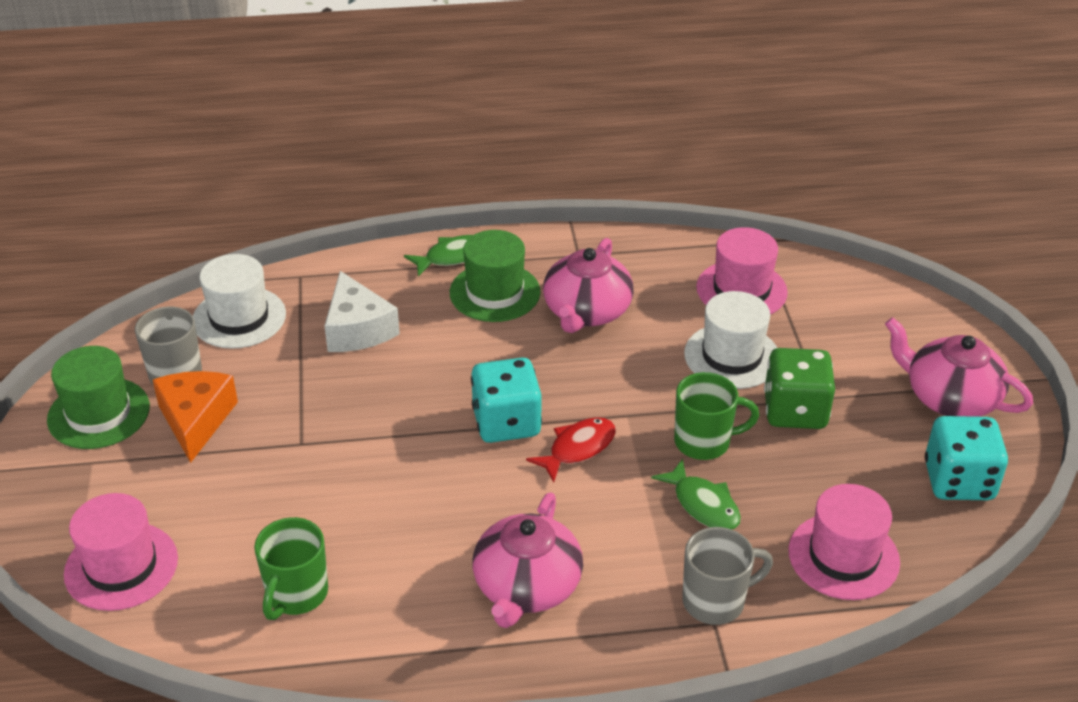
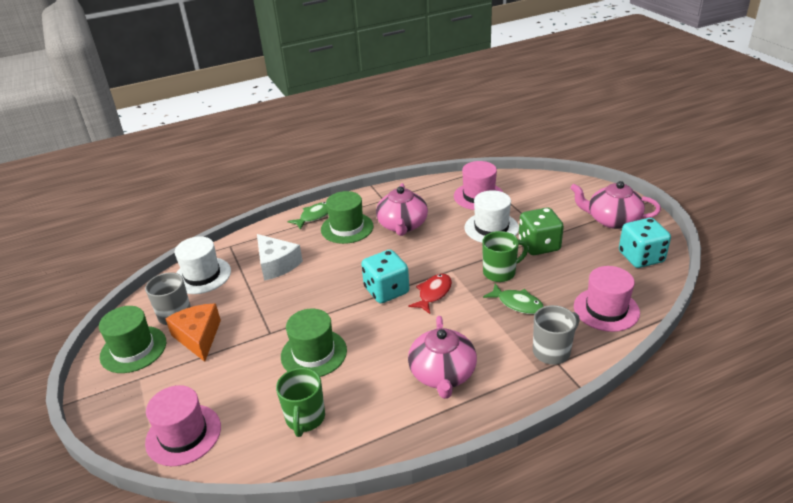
camera: 15 degrees left, 5 degrees down
none -> green hat [281,309,347,377]

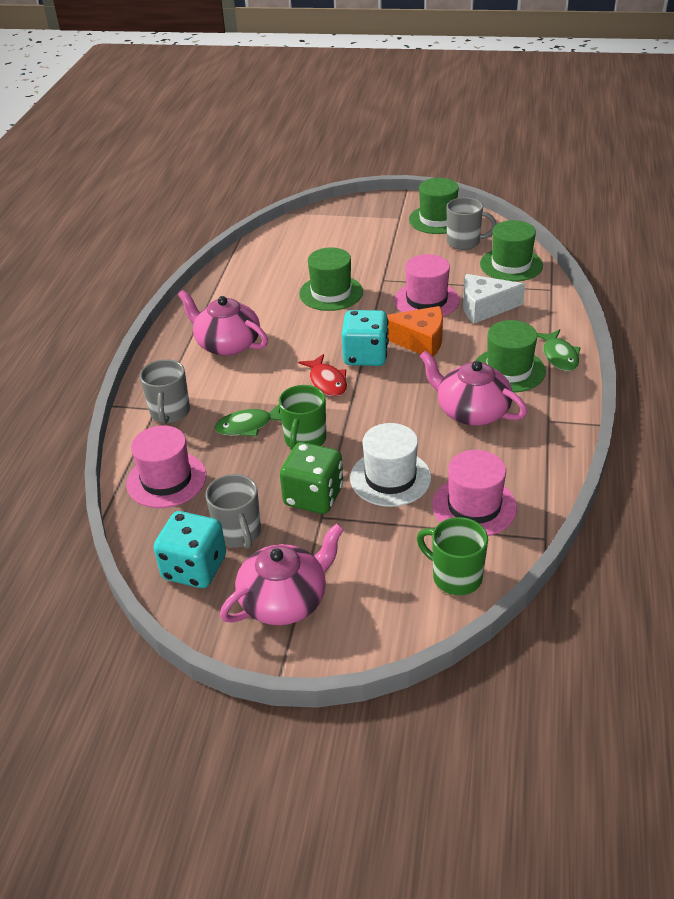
camera: 125 degrees right, 5 degrees up
pink hat [145,385,221,466] -> pink hat moved to [394,254,460,316]
orange cheese [165,304,221,362] -> orange cheese moved to [387,306,443,357]
white hat [174,236,231,294] -> green hat [480,220,543,282]
green mug [276,368,325,437] -> green mug moved to [417,517,488,595]
none -> grey mug [205,474,261,549]

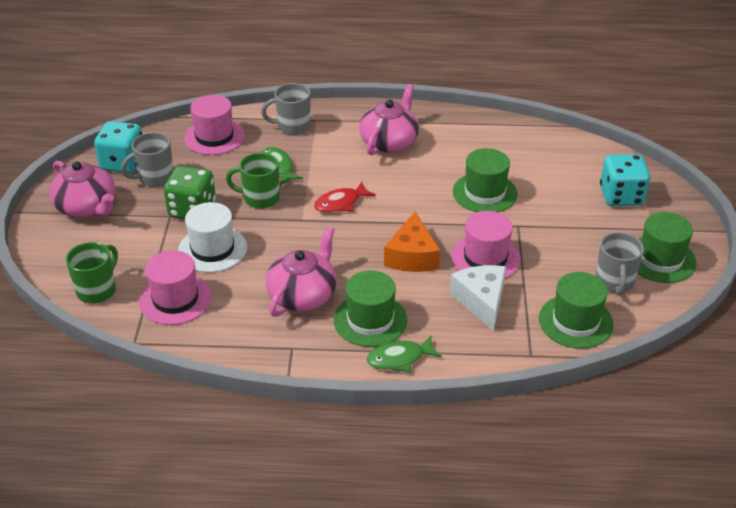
camera: 80 degrees right, 0 degrees up
turquoise dice [342,310,389,366] -> turquoise dice moved to [600,154,650,206]

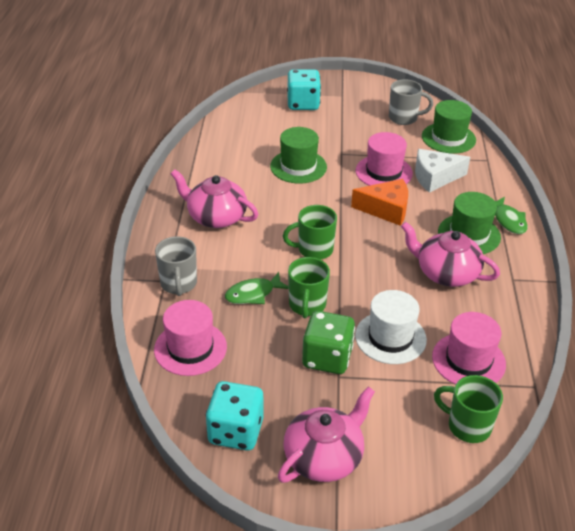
camera: 90 degrees left, 0 degrees up
grey mug [121,132,173,187] -> none
red fish [314,182,376,213] -> green mug [283,205,337,260]
green hat [637,212,697,283] -> none

